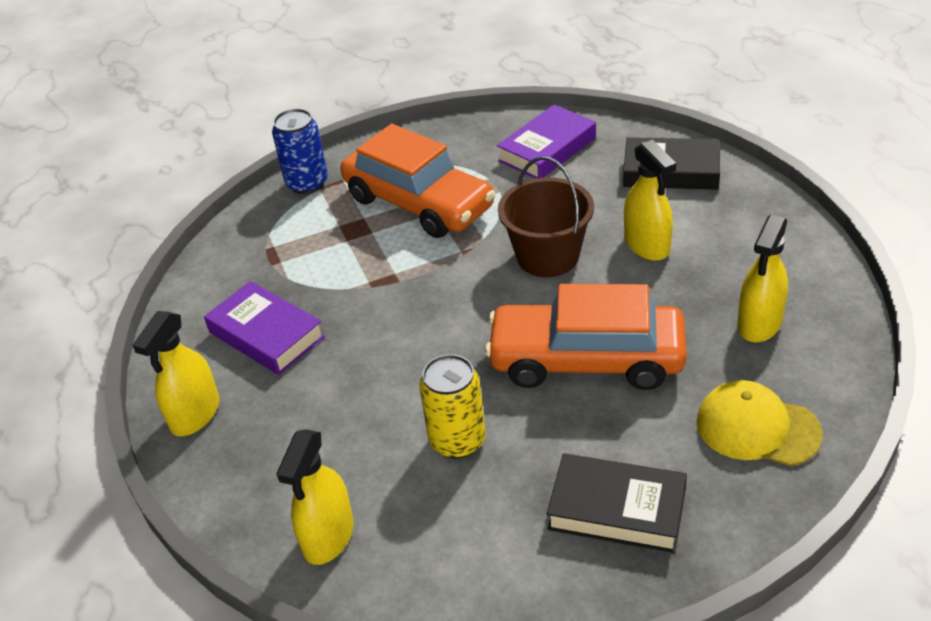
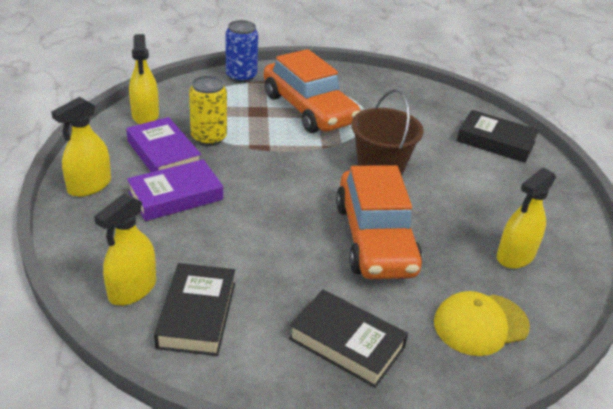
camera: 10 degrees right, 5 degrees down
yellow can [419,354,486,459] -> yellow can moved to [189,75,227,146]
orange car [485,284,687,390] -> orange car turned 120 degrees counterclockwise [336,165,423,279]
purple book [497,105,596,179] -> purple book moved to [127,159,223,221]
yellow spray bottle [624,140,676,261] -> yellow spray bottle moved to [129,34,159,124]
yellow cap [697,380,823,466] -> yellow cap turned 60 degrees counterclockwise [434,291,530,356]
none -> black book [154,263,235,356]

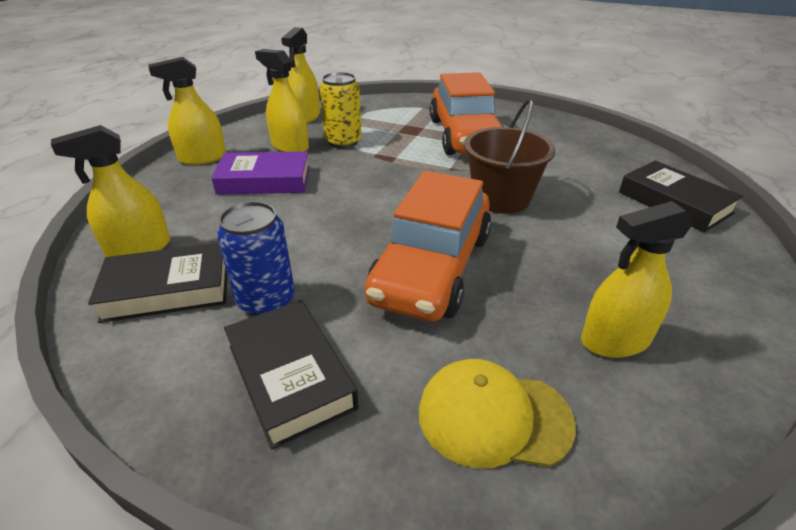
camera: 30 degrees right, 0 degrees up
purple book [126,117,201,172] -> yellow spray bottle [255,49,309,152]
black book [154,263,235,356] -> black book turned 45 degrees clockwise [88,243,228,323]
blue can [226,20,258,83] -> blue can moved to [217,201,294,316]

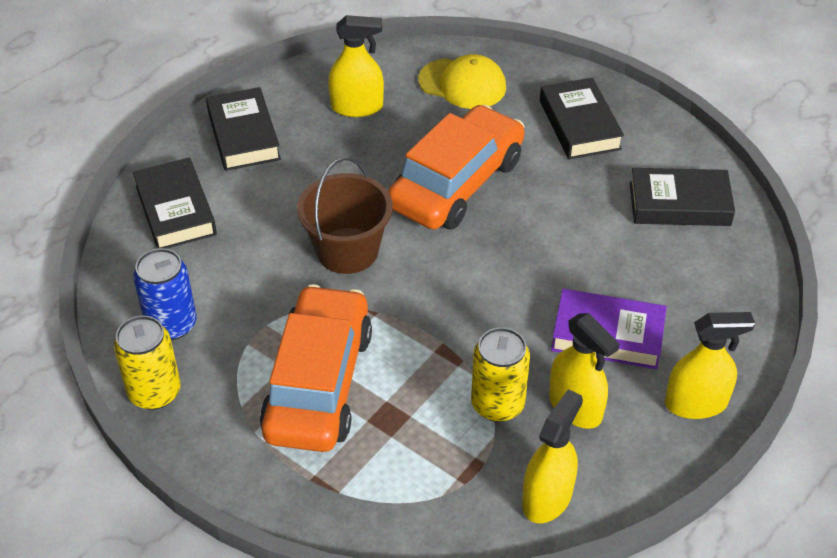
camera: 165 degrees left, 10 degrees up
yellow spray bottle [51,125,170,257] -> none
blue can [217,201,294,316] -> blue can moved to [133,248,196,340]
none -> yellow can [114,316,181,410]
none -> black book [206,87,281,171]

